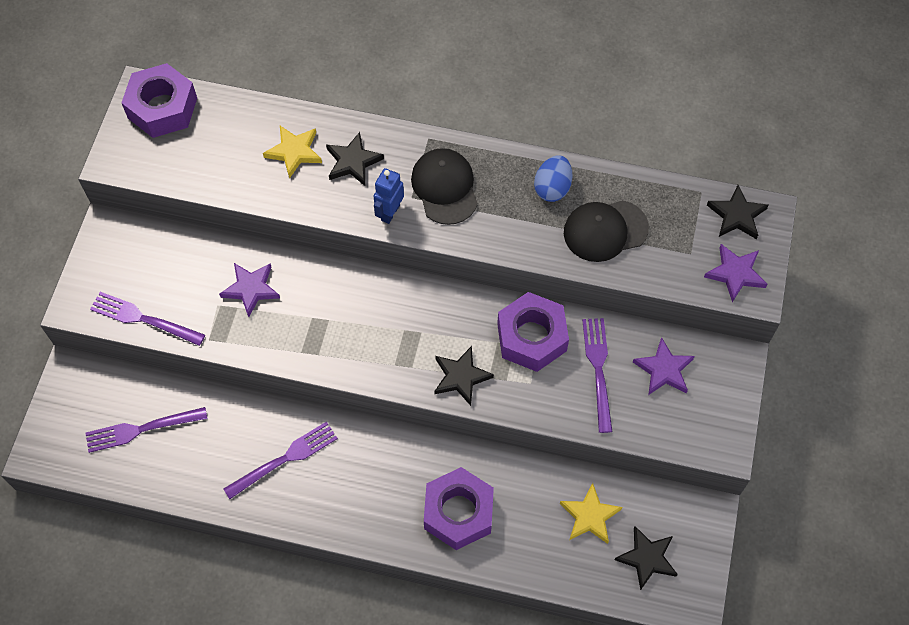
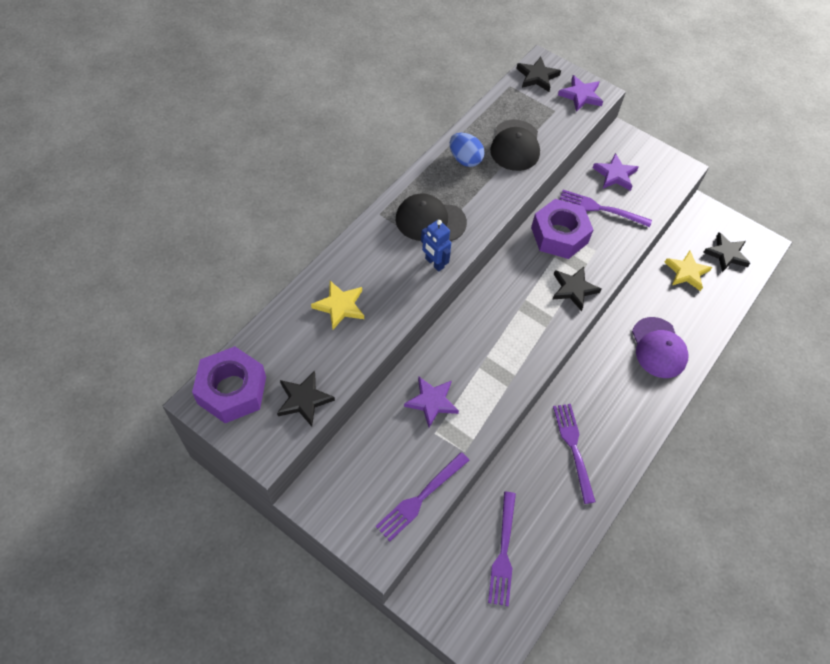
camera: 70 degrees left, 5 degrees down
black star [326,132,384,186] -> black star moved to [277,371,335,426]
purple nut [424,467,494,550] -> purple cap [632,317,689,378]

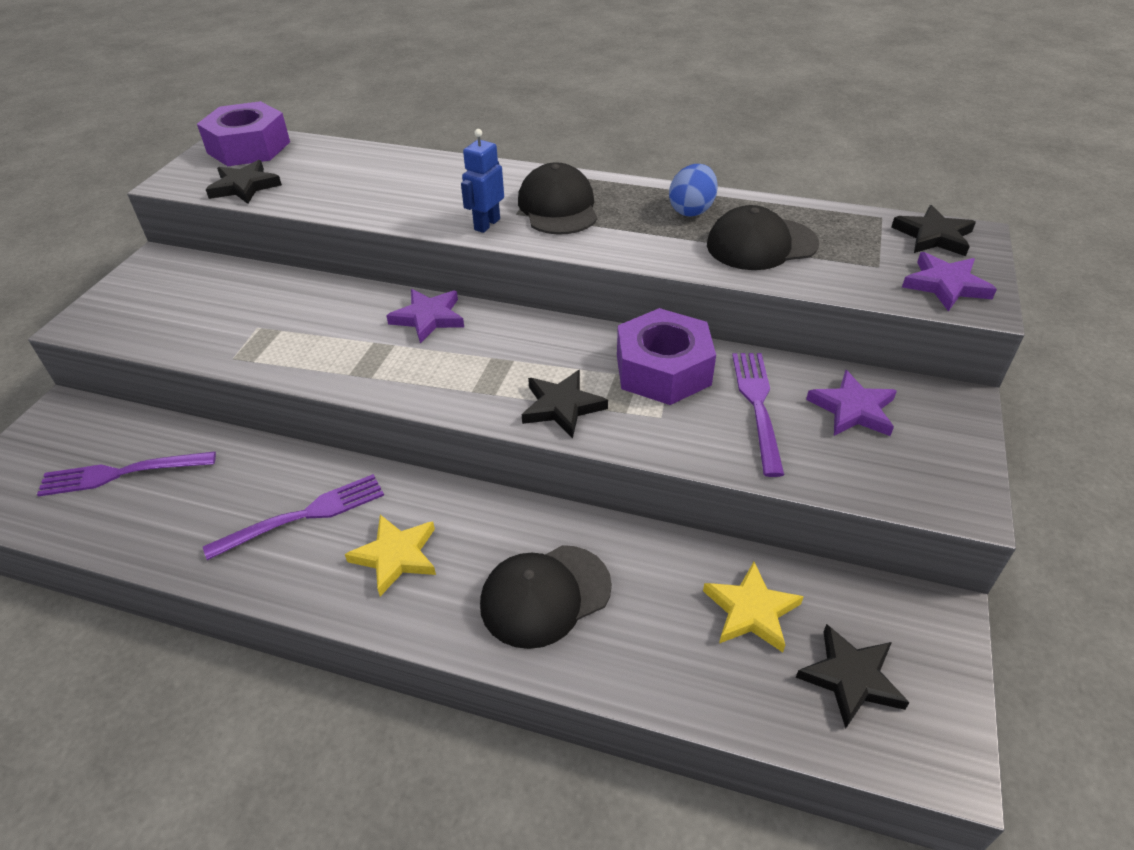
camera: 75 degrees right, 15 degrees down
yellow star [311,281,364,329] -> yellow star moved to [345,515,436,596]
purple fork [375,452,470,541] -> none
purple star [404,377,459,427] -> purple star moved to [386,289,464,343]
purple cap [632,317,689,378] -> black cap [480,545,612,649]

